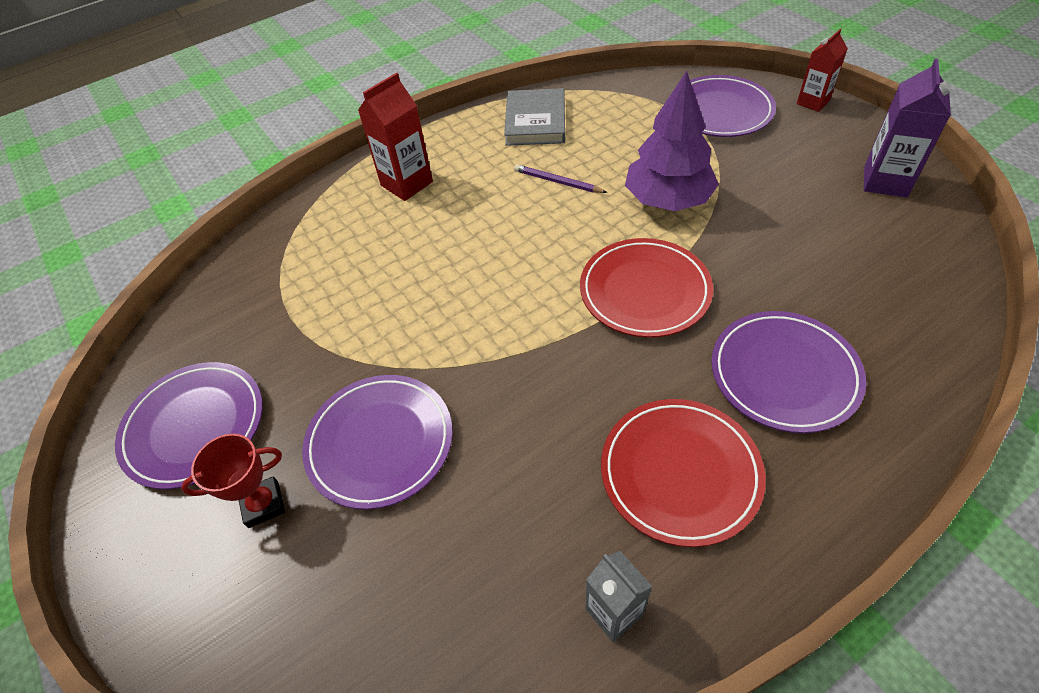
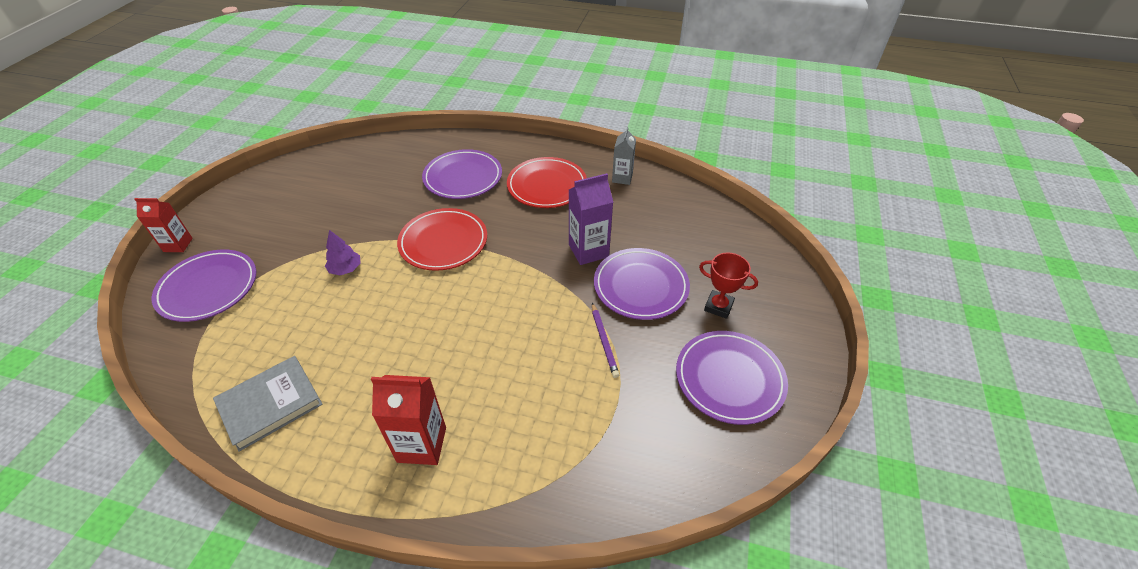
camera: 135 degrees left, 5 degrees down
purple pencil [514,164,608,193] -> purple pencil moved to [592,303,619,378]
purple tree [625,71,719,211] -> purple tree [325,230,361,275], size x0.49
purple carton [864,58,951,198] -> purple carton moved to [569,173,613,265]

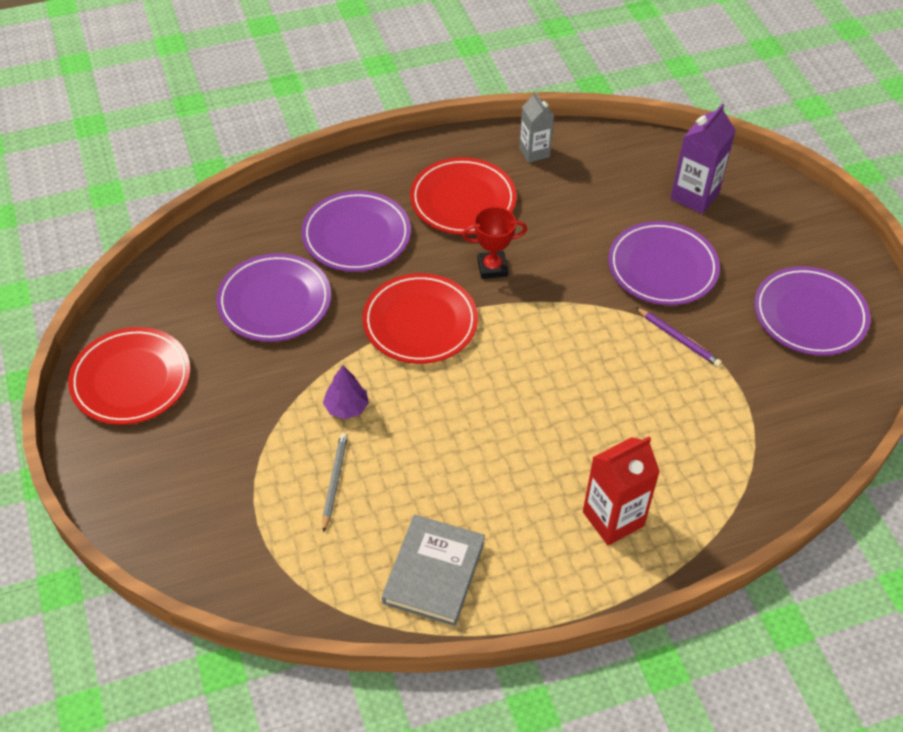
camera: 35 degrees left, 5 degrees up
red carton [135,198,193,252] -> none
purple plate [152,250,256,322] -> purple plate moved to [216,253,331,342]
purple carton [569,173,613,265] -> purple carton moved to [670,103,736,214]
red trophy [699,253,758,319] -> red trophy moved to [462,207,527,279]
none -> red plate [68,327,191,425]
none -> grey pencil [322,433,348,533]

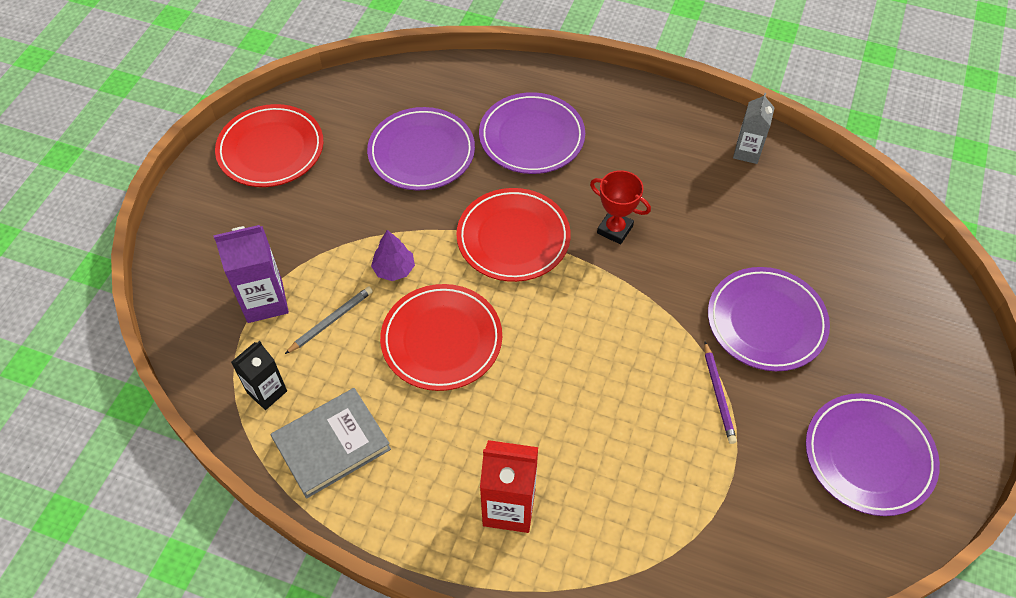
camera: 40 degrees right, 5 degrees up
red plate [410,157,517,235] -> red plate moved to [380,284,502,391]
purple carton [670,103,736,214] -> purple carton moved to [214,225,289,323]
none -> black carton [231,341,287,410]

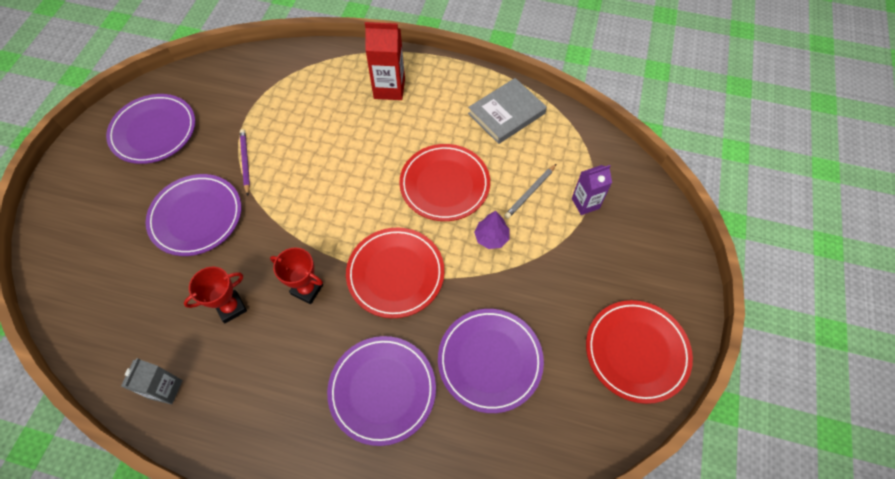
camera: 175 degrees right, 5 degrees up
purple carton [214,225,289,323] -> purple carton [572,165,612,215], size x0.66
black carton [231,341,287,410] -> none
none -> red trophy [183,267,247,323]

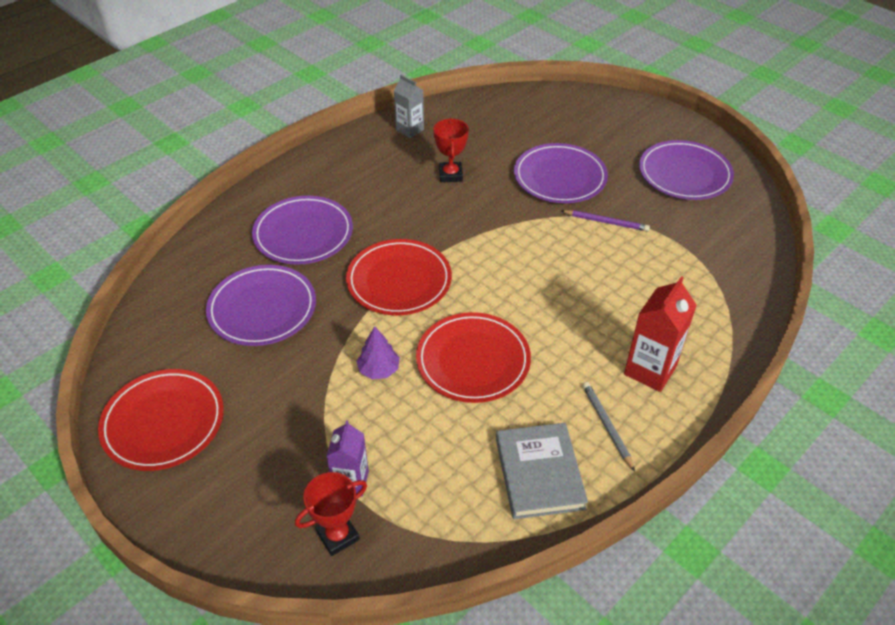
camera: 120 degrees right, 15 degrees down
red trophy [270,247,323,304] -> red trophy moved to [295,472,367,556]
grey pencil [504,164,556,219] -> grey pencil moved to [582,382,635,472]

